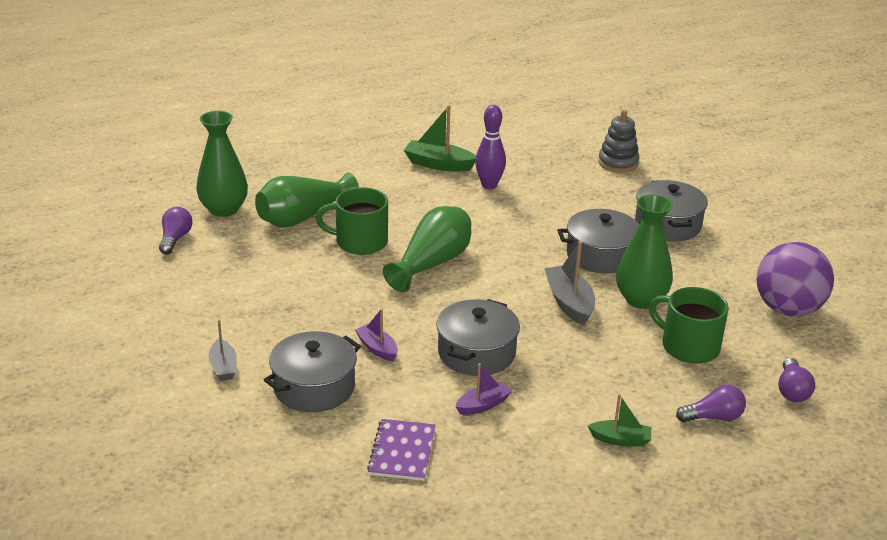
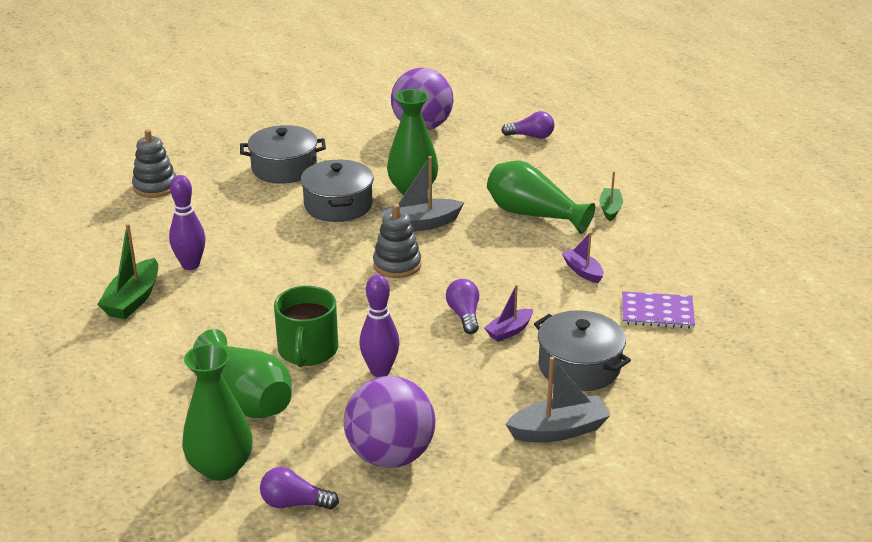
camera: 90 degrees left, 0 degrees up
grey boat [209,319,237,381] -> grey boat [506,357,611,442], size x1.60
green vase [383,206,471,292] -> green vase moved to [487,160,595,234]
grey pot [436,299,520,376] -> none
green mug [649,287,729,364] -> none
purple light bulb [676,385,746,422] -> purple light bulb moved to [446,279,479,334]
none -> purple ball [344,376,435,468]
none -> purple bowling pin [359,274,399,377]
none -> grey stacking toy [373,204,421,278]

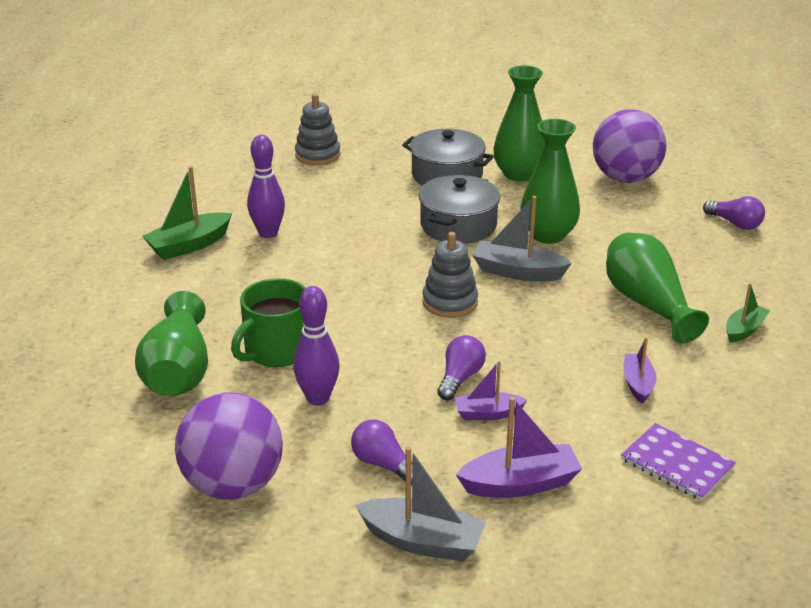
camera: 35 degrees right, 0 degrees up
green vase [182,344,253,481] -> green vase moved to [494,65,545,182]
purple light bulb [260,467,339,510] -> purple light bulb moved to [351,420,412,485]
grey pot [534,310,631,391] -> purple boat [456,397,582,498]

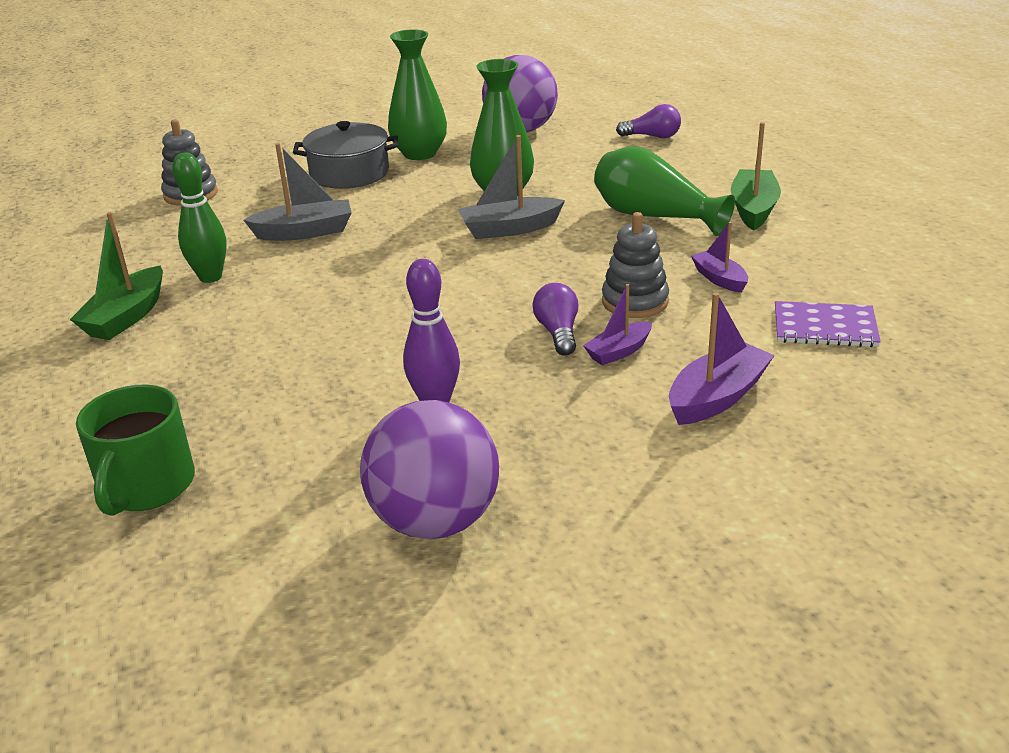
camera: 30 degrees left, 0 degrees up
green vase [135,291,208,396] -> none
green mug [231,278,306,367] -> green mug moved to [76,384,195,516]
purple bowling pin [247,135,285,238] -> green bowling pin [172,153,227,283]
purple light bulb [351,420,412,485] -> none
grey boat [355,446,486,562] -> grey boat moved to [244,143,352,241]
grey pot [419,175,500,244] -> none
grey stacking toy [422,232,478,318] -> grey stacking toy moved to [602,212,669,318]
green boat [726,283,770,343] -> green boat [731,122,781,230], size x1.60

